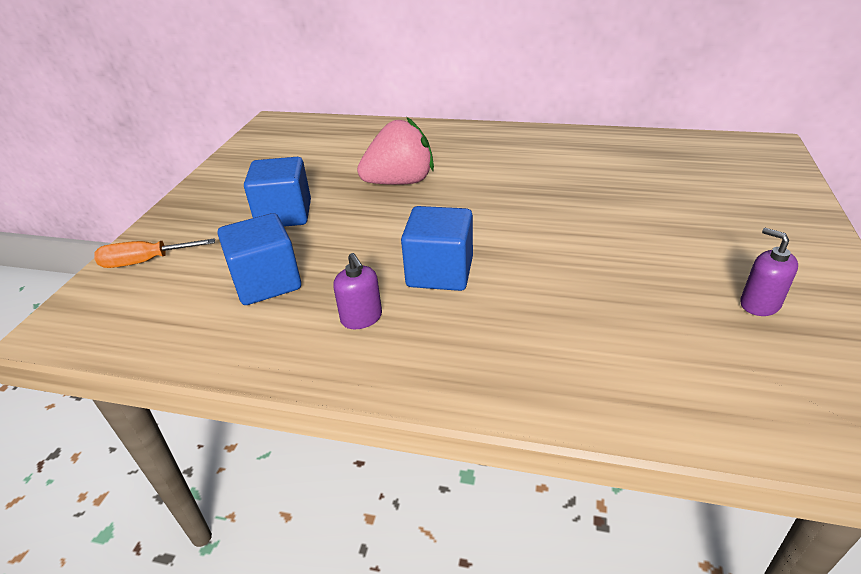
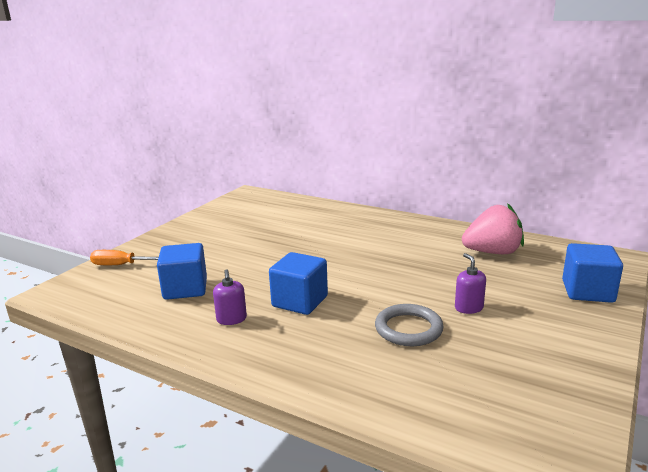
camera: 15 degrees right, 15 degrees down
blue cube [244,157,311,227] -> blue cube moved to [562,243,623,303]
pink strawberry [357,117,434,185] -> pink strawberry moved to [462,203,524,254]
purple soap dispenser [740,228,798,316] -> purple soap dispenser moved to [455,253,486,314]
none -> grey ring [375,304,444,346]

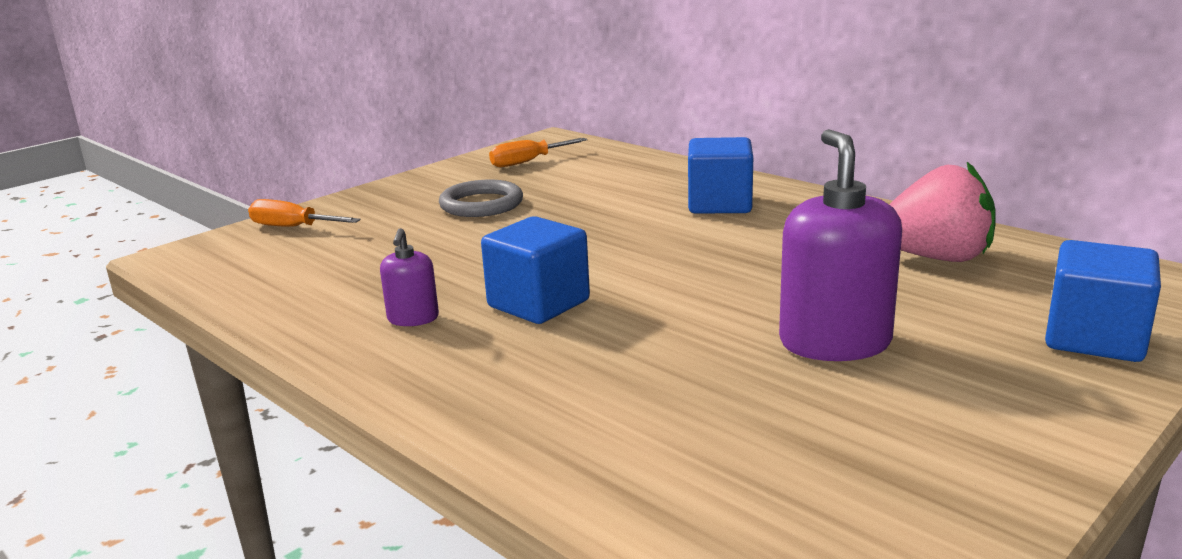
camera: 15 degrees right, 0 degrees up
blue cube [157,243,207,300] -> blue cube moved to [688,137,753,214]
grey ring [375,304,444,346] -> grey ring moved to [439,180,523,217]
purple soap dispenser [455,253,486,314] -> purple soap dispenser [779,129,902,361], size x1.97
none -> orange screwdriver [489,138,587,167]

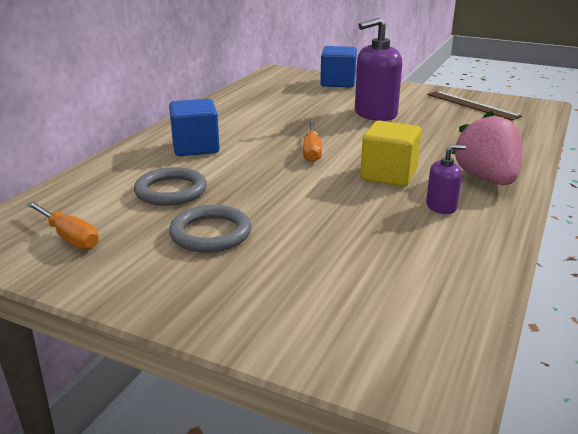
camera: 110 degrees left, 5 degrees up
orange screwdriver [248,199,361,227] -> orange screwdriver moved to [303,122,322,162]
blue cube [481,216,590,324] -> yellow cube [360,121,422,187]
pink strawberry [889,162,995,262] -> pink strawberry moved to [452,111,522,185]
none -> grey ring [134,167,207,206]
none -> brown ruler [427,91,522,120]

